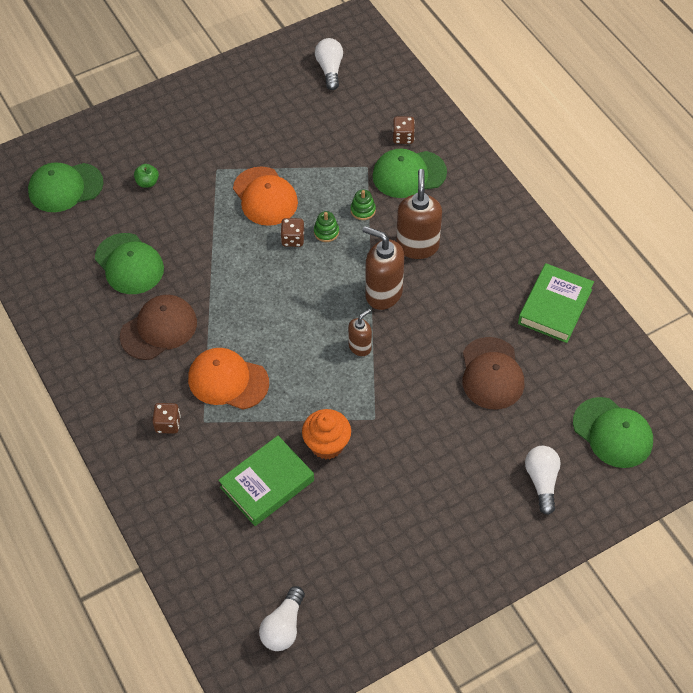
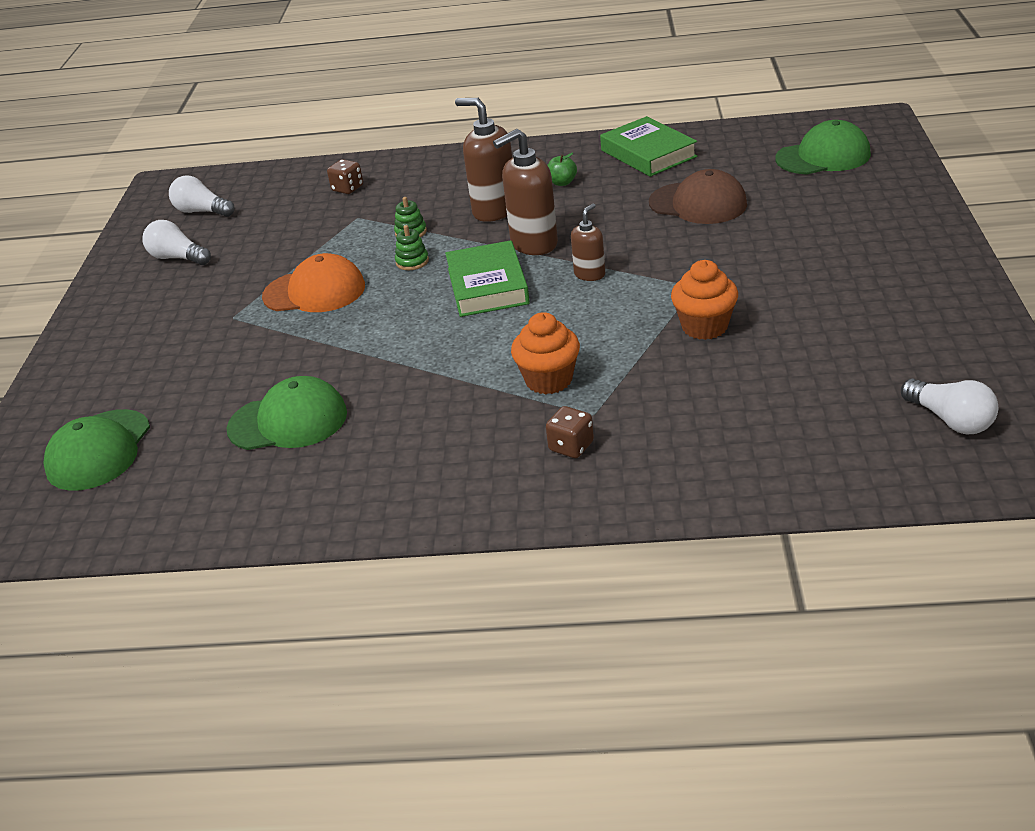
camera: 55 degrees left, 20 degrees down
brown cap [120,295,197,360] -> none
green apple [134,164,159,188] -> green apple moved to [547,153,577,186]
orange cap [188,348,269,410] -> orange cupcake [511,312,580,394]
green book [218,436,314,526] -> green book moved to [445,240,530,317]
brown dice [280,218,304,247] -> none
brown soap dispenser [348,309,372,356] -> brown soap dispenser turned 45 degrees clockwise [571,203,605,281]
green cap [372,148,447,198] -> none
white light bulb [525,446,561,515] -> white light bulb moved to [142,220,211,265]

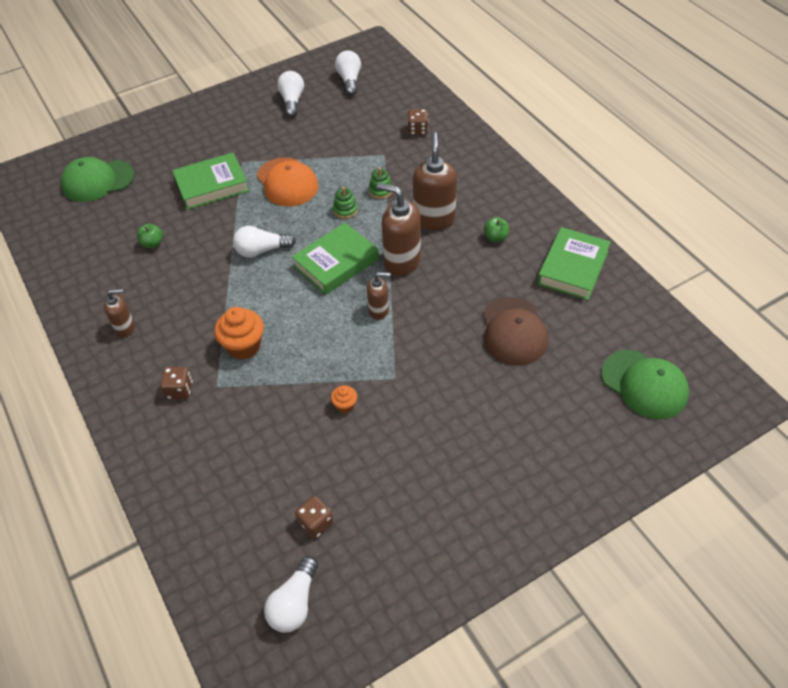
camera: 55 degrees right, 15 degrees up
green cap [227,376,347,450] -> green apple [137,224,163,248]
orange cupcake [671,260,738,340] -> orange cupcake [331,386,357,413], size x0.52
none -> brown soap dispenser [104,289,135,337]
none -> green book [172,153,249,210]
none -> white light bulb [233,226,296,257]
none -> brown dice [295,496,334,539]

